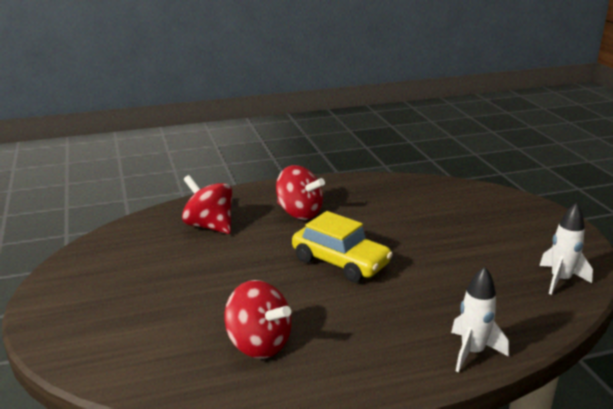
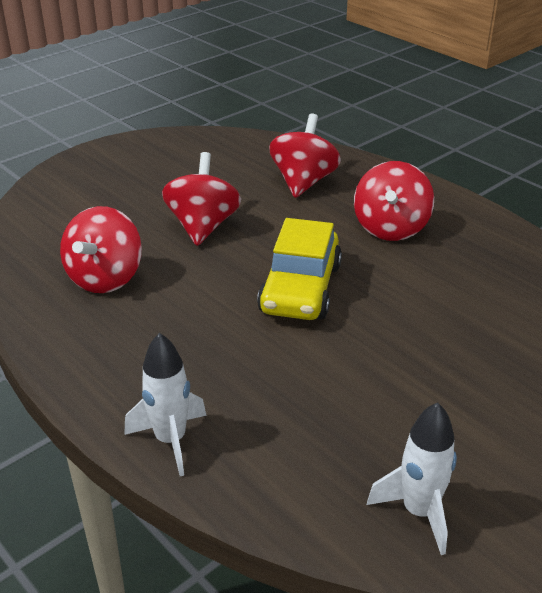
camera: 65 degrees right, 10 degrees up
none -> red spinning top [162,152,241,246]

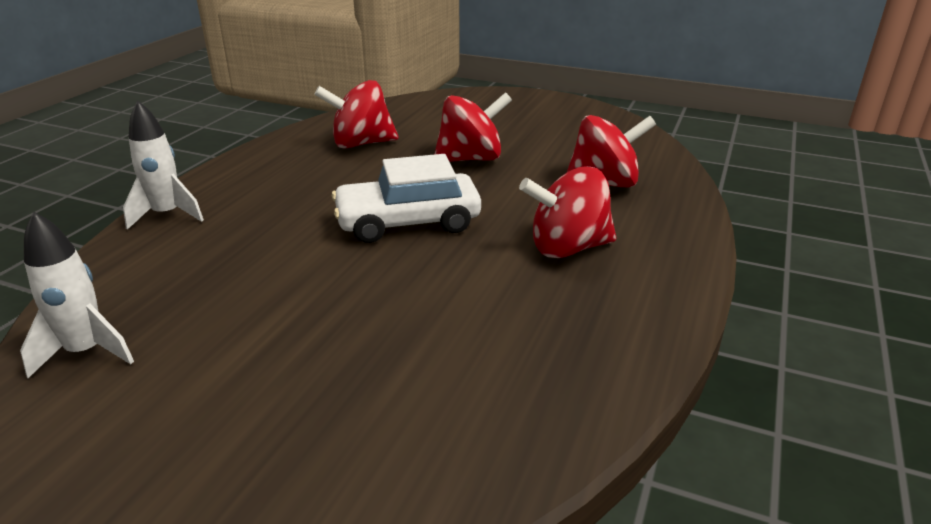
camera: 65 degrees right, 5 degrees down
yellow car [257,218,342,320] -> white car [332,154,481,243]

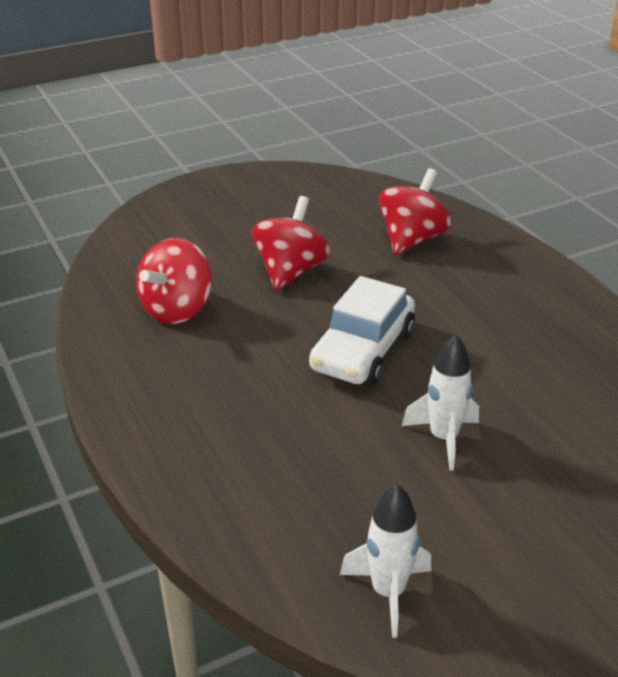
camera: 50 degrees left, 5 degrees up
white rocket [123,100,204,230] -> white rocket moved to [402,335,479,471]
red spinning top [519,166,616,258] -> none

